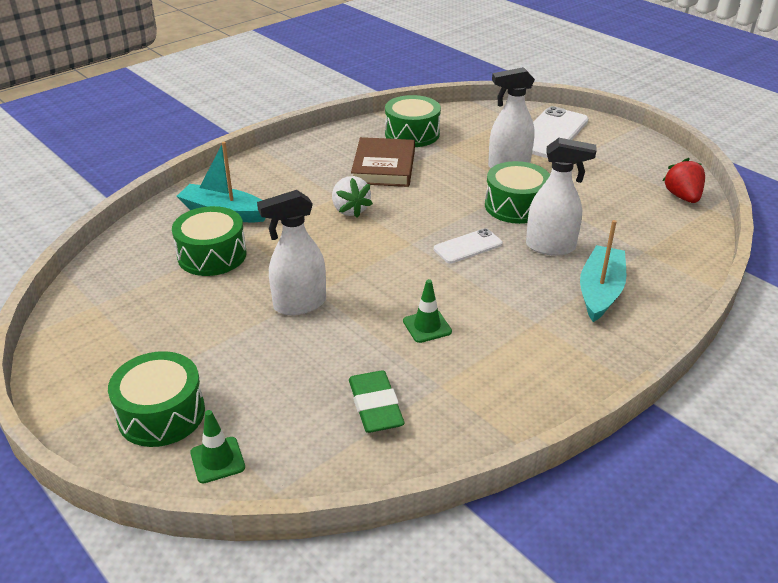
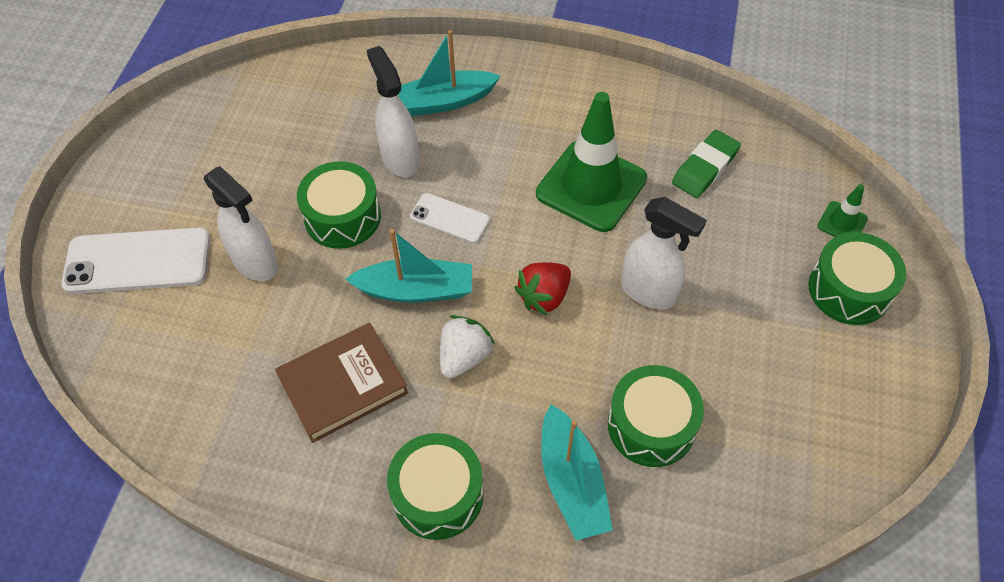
camera: 125 degrees left, 20 degrees up
green drum [385,95,441,147] -> green drum moved to [387,433,484,540]
green traffic cone [403,279,452,343] -> green traffic cone [536,92,647,232], size x2.25
red strawberry [663,158,705,203] -> red strawberry moved to [514,262,571,315]
none -> turquoise boat [345,229,472,303]

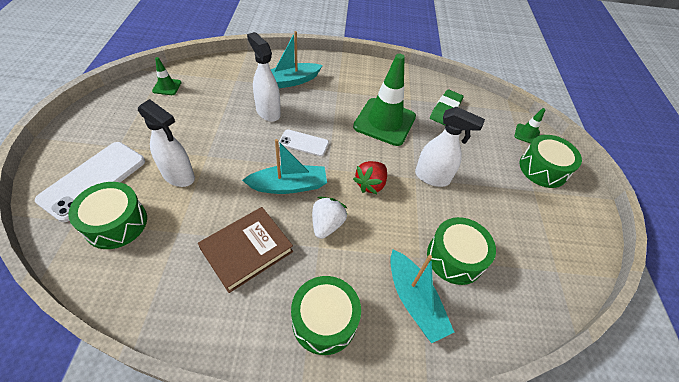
camera: 15 degrees left, 5 degrees down
white phone [61,227,210,294] -> white phone turned 45 degrees counterclockwise [35,142,145,222]
green drum [297,161,381,249] -> green drum moved to [68,182,147,249]
none -> green traffic cone [152,57,182,95]

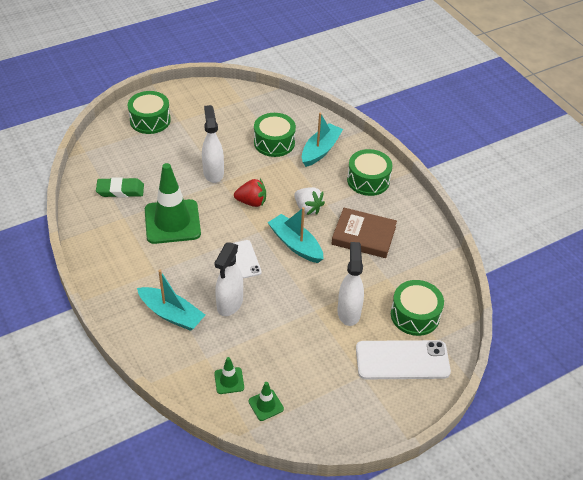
camera: 120 degrees left, 5 degrees down
white strawberry [312,197,348,239] -> white strawberry turned 120 degrees counterclockwise [294,187,325,215]
green traffic cone [514,108,545,144] -> green traffic cone moved to [214,357,244,394]

